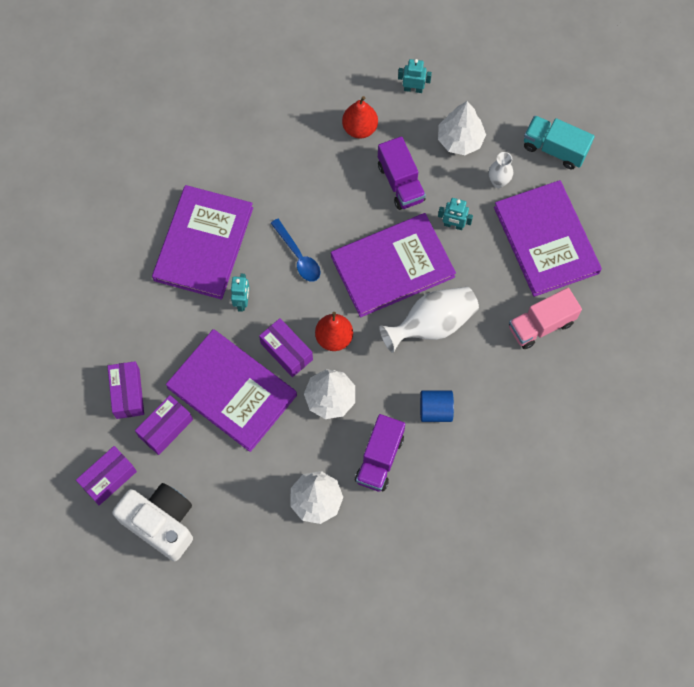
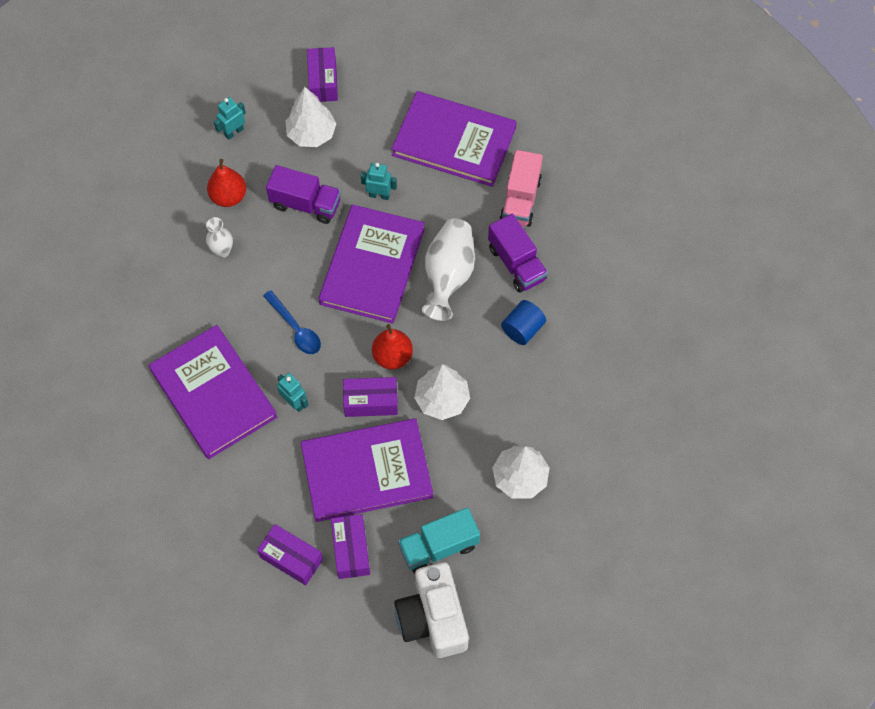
camera: 50 degrees left, 5 degrees down
purple box [76,446,137,505] -> purple box moved to [307,47,338,102]
white camera [112,483,193,561] -> white camera turned 90 degrees counterclockwise [394,562,469,658]
blue spoon [271,219,321,282] -> blue spoon turned 45 degrees clockwise [263,290,321,354]
purple truck [355,414,405,492] -> purple truck moved to [488,214,548,292]
turquoise robot [438,198,473,230] -> turquoise robot turned 135 degrees counterclockwise [361,163,397,200]
white vase [489,152,514,188] -> white vase moved to [206,217,233,258]
turquoise truck [524,115,594,169] -> turquoise truck moved to [398,508,480,574]

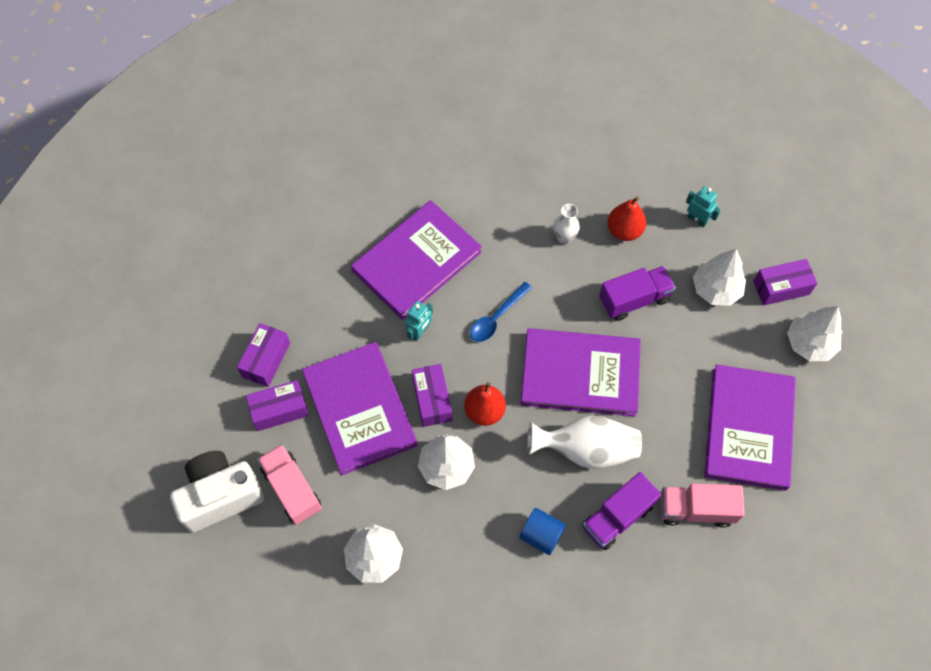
camera: 80 degrees right, 0 degrees up
purple truck [266,165,341,224] -> purple truck turned 120 degrees counterclockwise [599,266,676,321]
turquoise robot [361,163,397,200] -> none
turquoise truck [398,508,480,574] -> pink truck [257,444,322,525]
none -> white tree [787,306,842,361]

